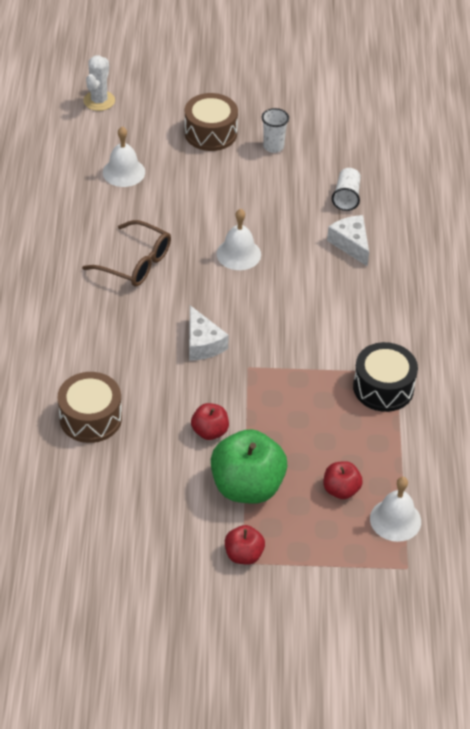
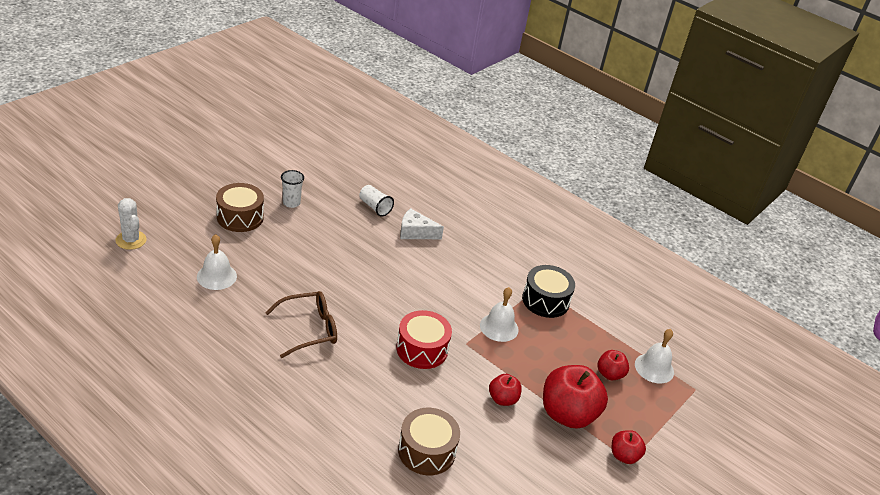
camera: 55 degrees left, 10 degrees down
white cheese [189,305,229,361] -> red drum [396,310,452,369]
green apple [211,429,287,504] -> red apple [543,365,608,429]
white bell [217,209,261,270] -> white bell moved to [480,287,519,342]

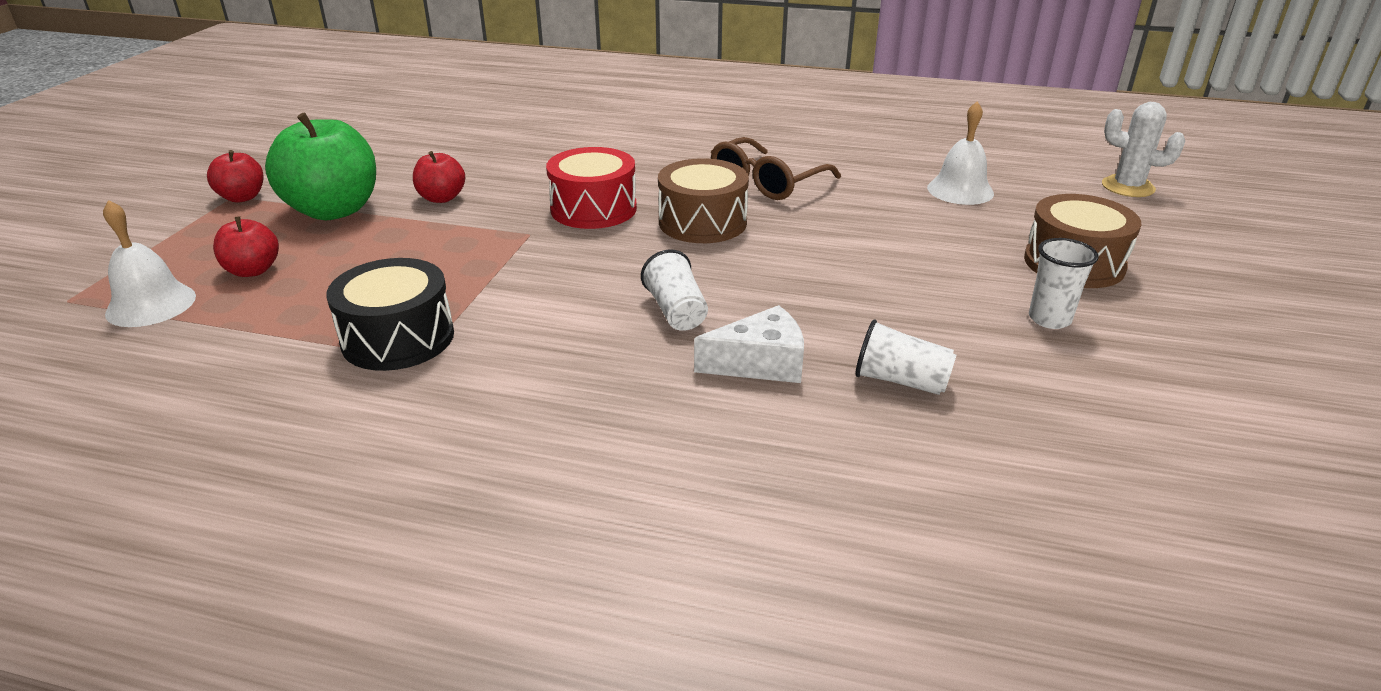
camera: 160 degrees right, 5 degrees down
brown drum [398,408,460,475] -> brown drum moved to [658,158,749,243]
white bell [480,287,519,342] -> none
red apple [543,365,608,429] -> green apple [265,112,376,220]
none -> white cup [641,249,708,331]

